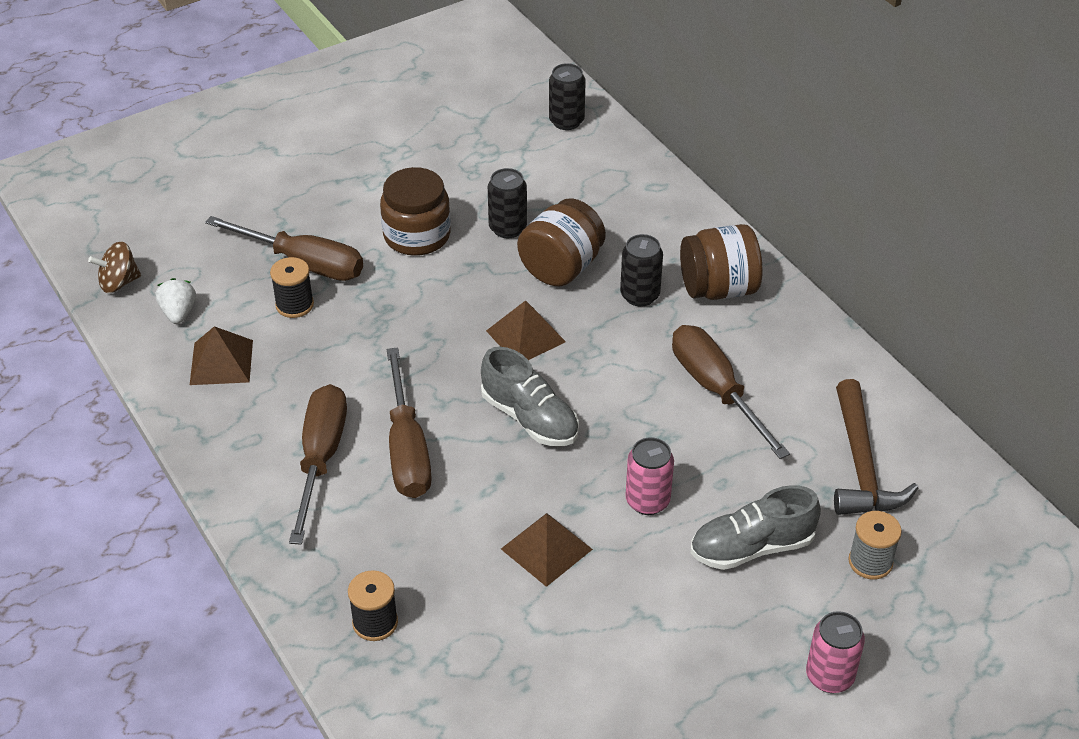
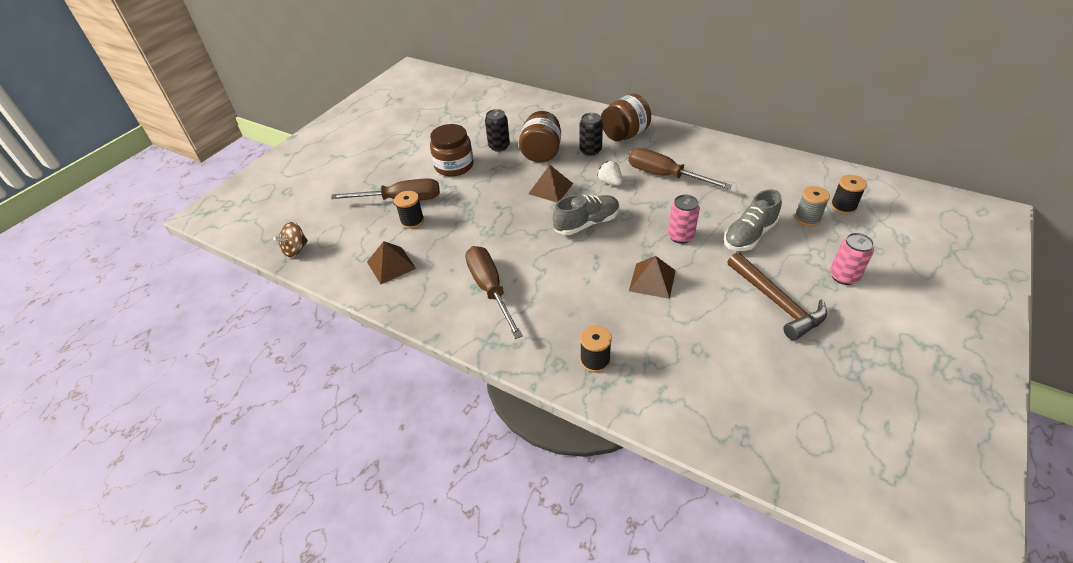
camera: 25 degrees left, 0 degrees up
white strawberry [156,278,196,324] -> white strawberry moved to [597,161,622,186]
brown screwdriver [386,347,432,498] -> none
grey shoe [481,347,579,446] -> grey shoe turned 45 degrees counterclockwise [553,195,620,235]
black can [549,63,586,130] -> none
brown hammer [834,379,918,515] -> brown hammer moved to [728,252,827,340]
none -> black spool [831,175,867,214]

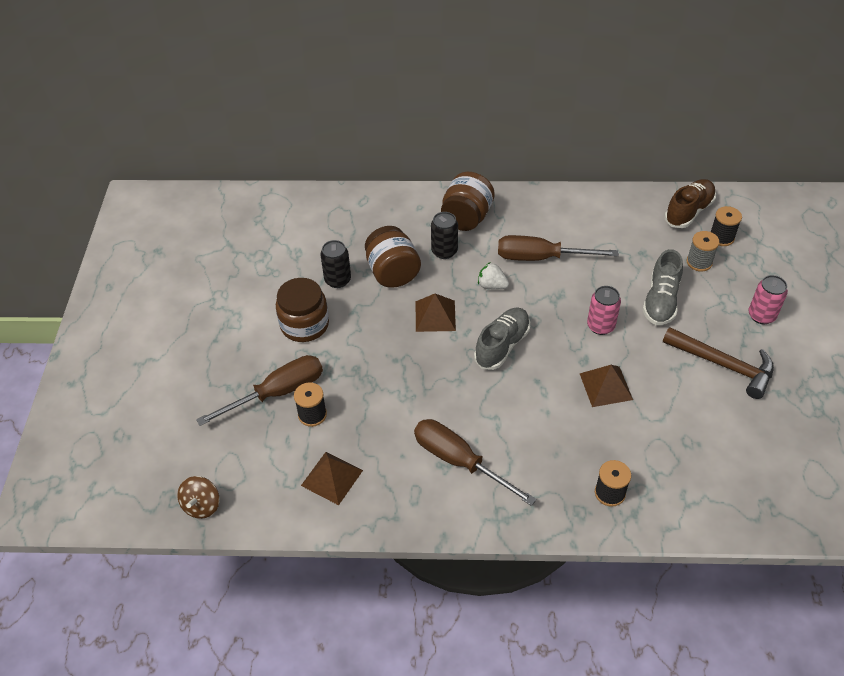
camera: 30 degrees left, 5 degrees up
none -> brown shoe [664,179,716,228]

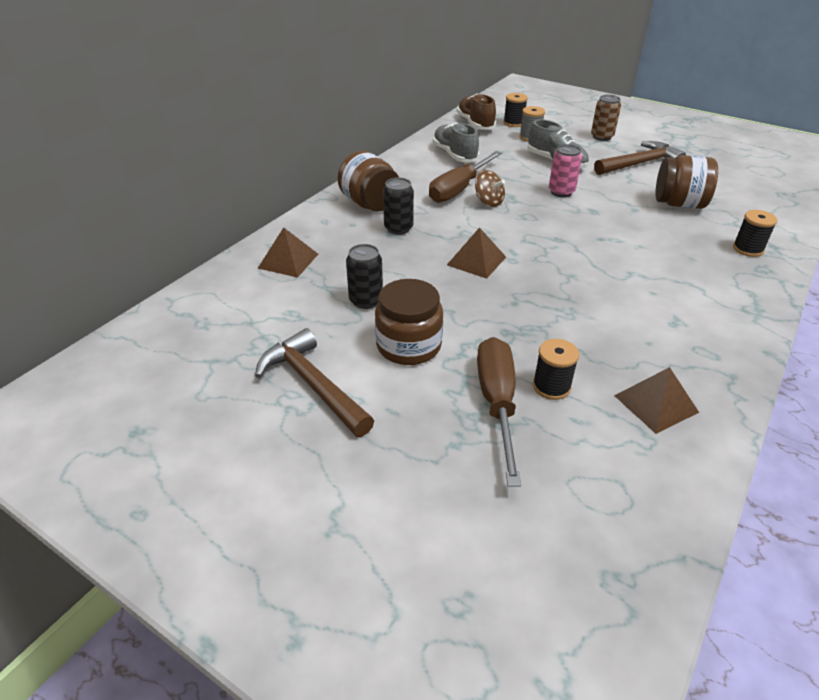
camera: 60 degrees left, 10 degrees down
brown spinning top [177,476,219,519] -> brown spinning top moved to [475,170,505,207]
brown jar [365,226,421,288] -> brown jar moved to [655,155,718,209]
brown screwdriver [414,419,537,506] -> none
grey shoe [474,308,530,370] -> grey shoe moved to [433,123,479,162]
white strawberry [478,262,509,290] -> none
brown pyramid [579,365,633,407] -> brown pyramid moved to [258,227,318,278]
pink can [749,275,788,324] -> brown can [591,95,621,141]
none -> brown hammer [255,328,374,437]

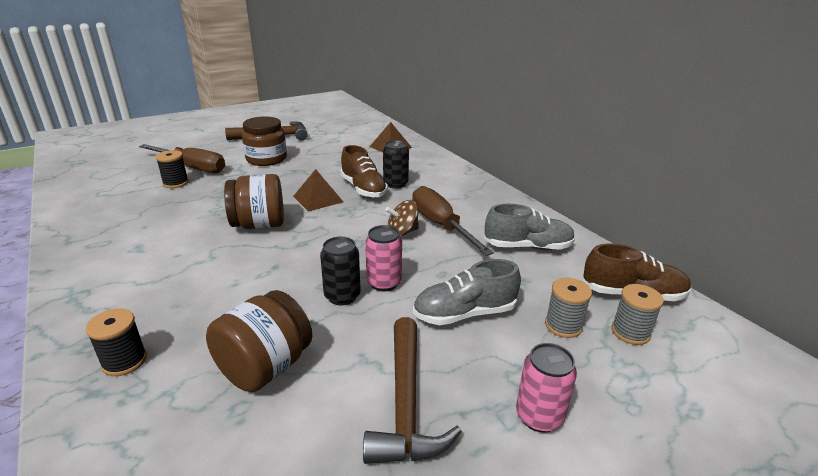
camera: 115 degrees right, 10 degrees down
brown jar [337,151,399,211] -> brown jar moved to [224,174,284,229]
black can [346,244,383,309] -> black can moved to [320,237,361,305]
black spool [503,93,528,127] -> grey spool [612,284,664,345]
brown can [591,95,621,141] -> pink can [516,343,577,433]
brown pyramid [614,367,699,434] -> none
none -> brown shoe [340,145,388,198]

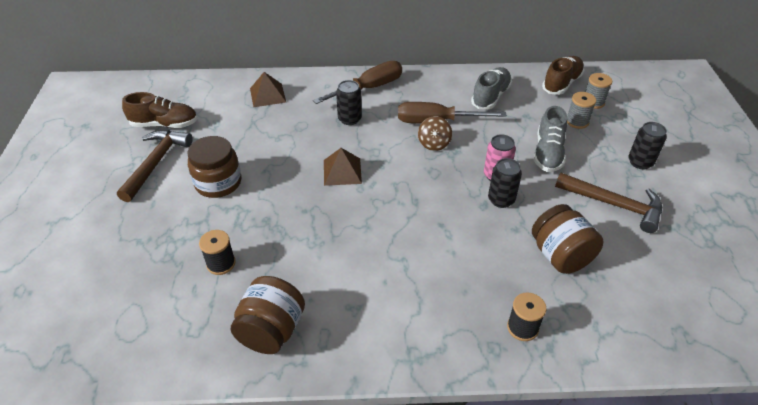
camera: 60 degrees left, 15 degrees up
brown screwdriver [139,144,225,173] -> brown screwdriver moved to [313,61,402,104]
brown jar [224,174,284,229] -> brown jar moved to [230,276,305,354]
brown shoe [340,145,388,198] -> brown shoe moved to [122,92,198,128]
pink can [516,343,577,433] -> black can [628,122,667,169]

